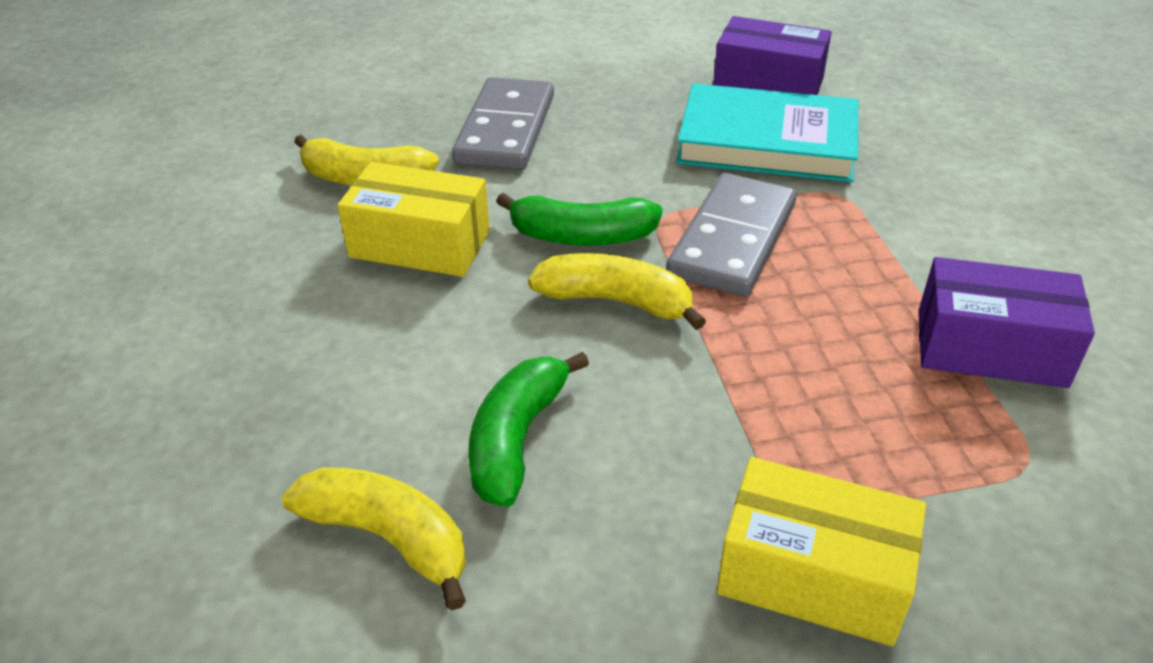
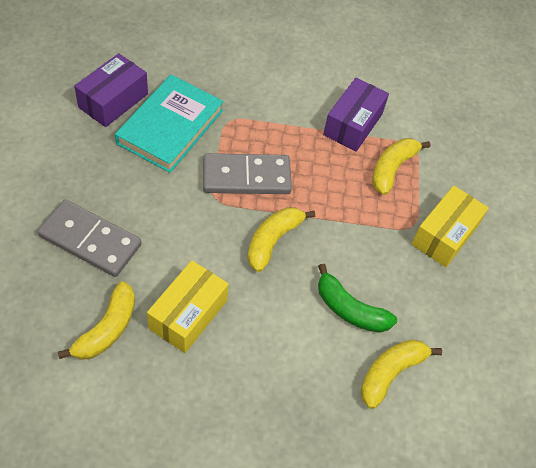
camera: 80 degrees left, 15 degrees up
green banana [496,193,662,246] -> none
grey domino [666,173,797,297] -> grey domino turned 45 degrees counterclockwise [203,153,292,194]
none -> yellow banana [372,138,430,195]

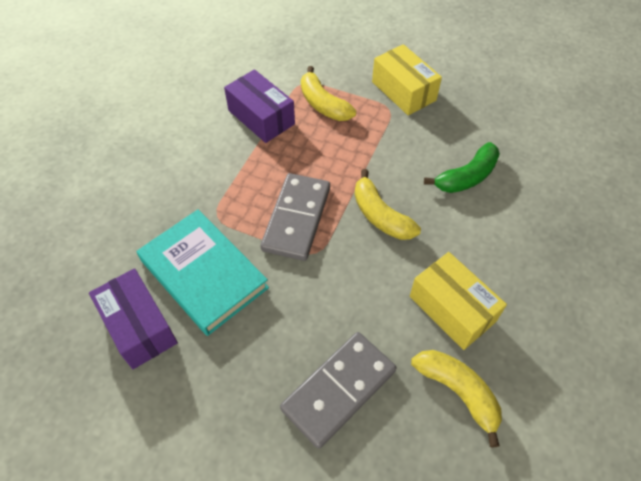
camera: 65 degrees left, 0 degrees up
yellow banana [361,339,442,409] -> none

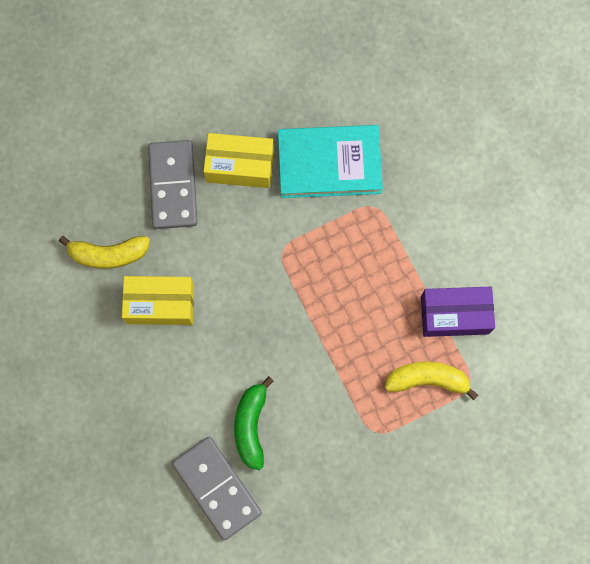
camera: 130 degrees right, 20 degrees up
purple box [89,268,178,369] -> none
grey domino [260,173,330,261] -> grey domino moved to [172,437,262,540]
yellow banana [354,169,421,240] -> none
yellow box [372,44,442,115] -> yellow box moved to [203,133,274,188]

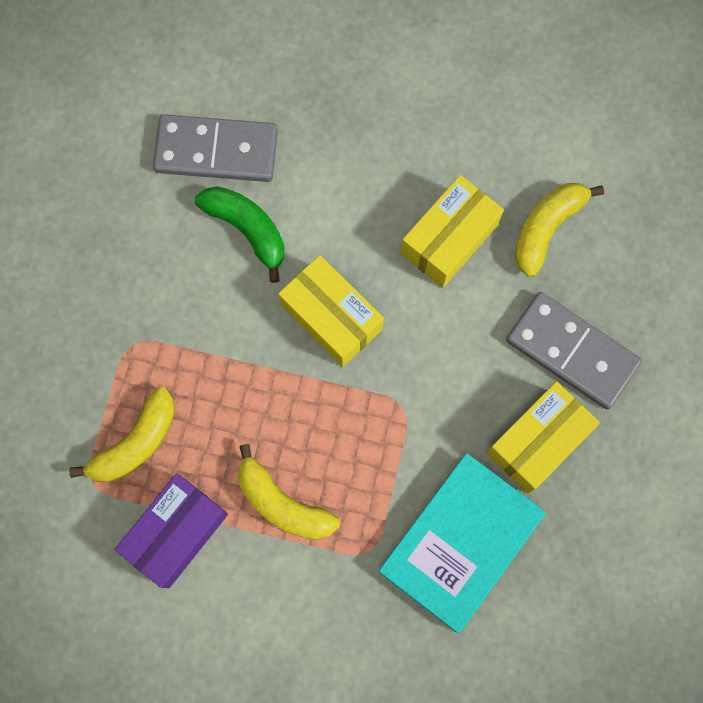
camera: 130 degrees right, 0 degrees up
none -> yellow banana [238,444,340,540]
none -> yellow box [278,255,384,367]

